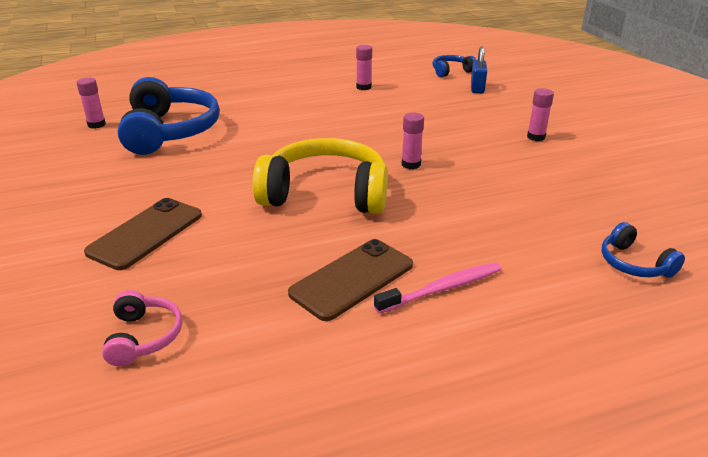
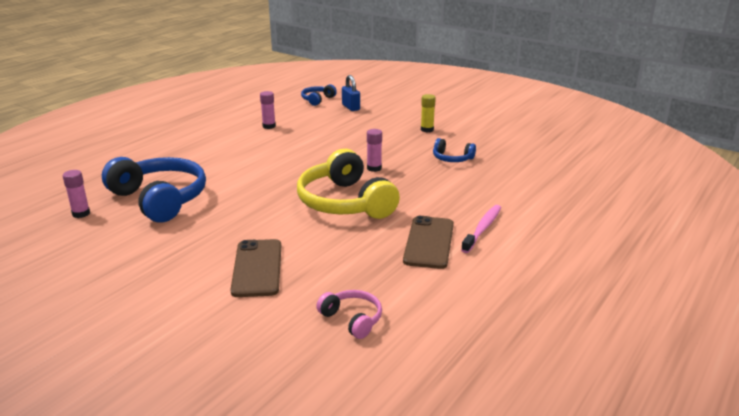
camera: 35 degrees left, 5 degrees down
yellow headphones [252,138,388,214] -> yellow headphones turned 90 degrees counterclockwise [297,149,400,219]
pink glue stick [527,88,554,141] -> yellow glue stick [421,94,436,133]
blue headphones [602,222,685,278] -> blue headphones moved to [433,138,476,162]

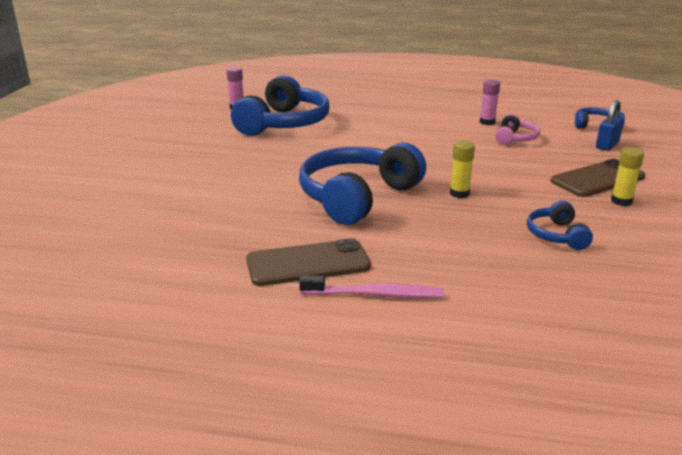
camera: 65 degrees right, 0 degrees up
brown phone [230,239,281,297] -> brown phone moved to [551,159,646,197]
yellow headphones [297,149,400,219] -> blue headphones [299,142,426,225]
pink headphones [316,290,382,339] -> pink headphones moved to [495,114,540,145]
pink glue stick [367,129,382,172] -> yellow glue stick [450,141,475,198]

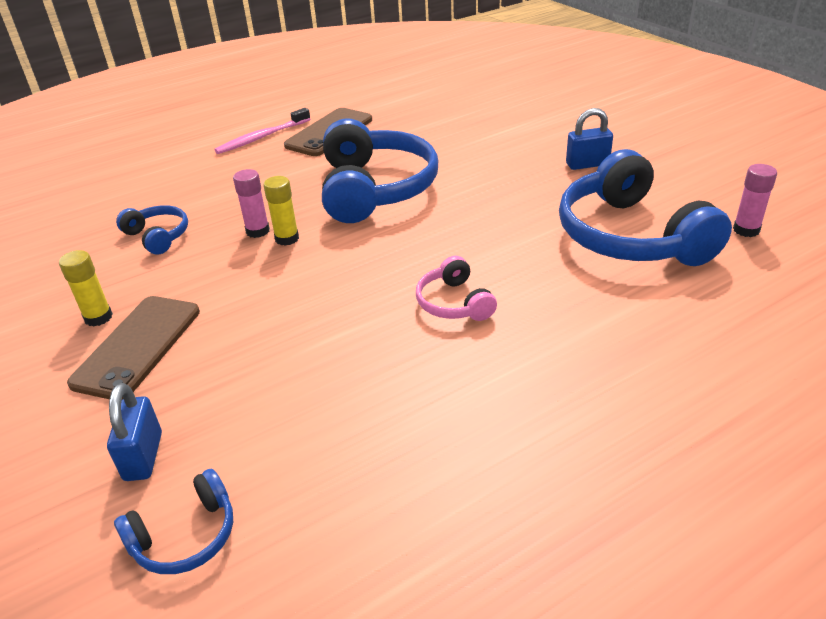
camera: 140 degrees right, 10 degrees up
pink glue stick [480,79,500,125] -> pink glue stick moved to [233,169,270,238]
pink headphones [495,114,540,145] -> pink headphones moved to [416,256,497,321]
none -> blue padlock [566,108,613,170]

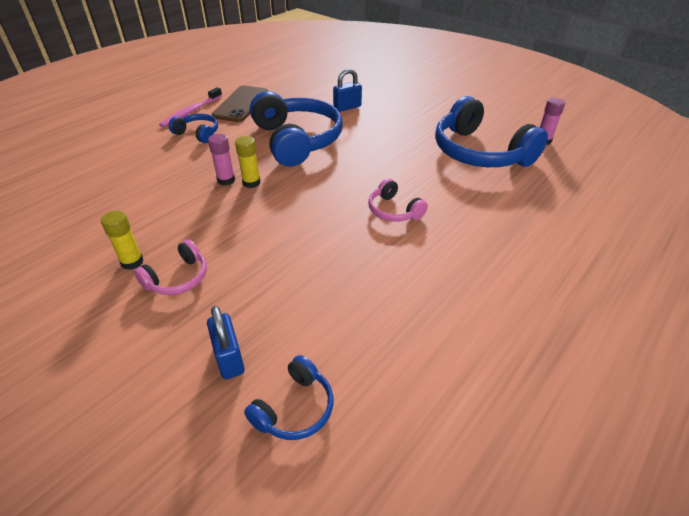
camera: 20 degrees left, 5 degrees up
brown phone [67,296,200,399] -> pink headphones [134,240,207,295]
blue headphones [116,205,188,255] -> blue headphones moved to [169,114,218,143]
blue padlock [566,108,613,170] -> blue padlock moved to [333,69,362,112]

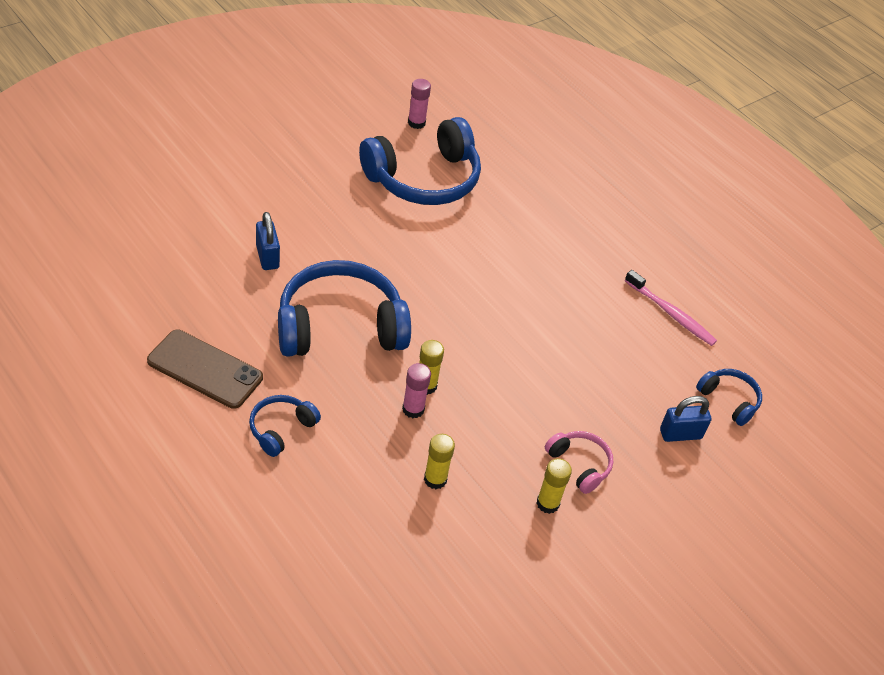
camera: 85 degrees left, 5 degrees up
pink toothbrush [159,87,222,127] -> pink toothbrush moved to [625,270,717,346]
pink headphones [368,178,428,222] -> none
none -> yellow glue stick [424,434,455,489]

